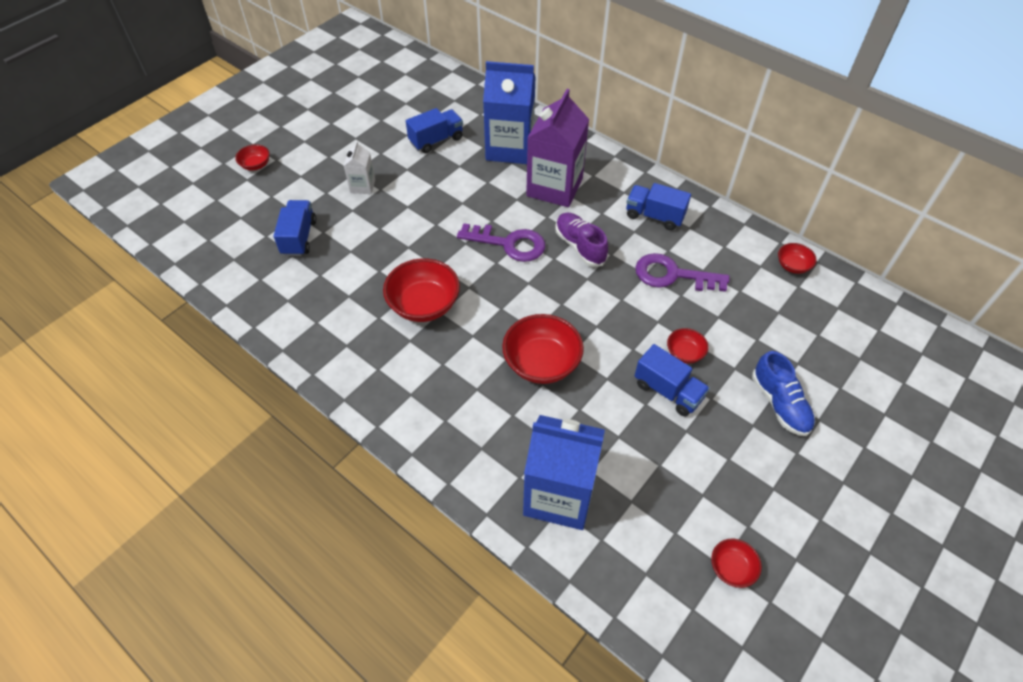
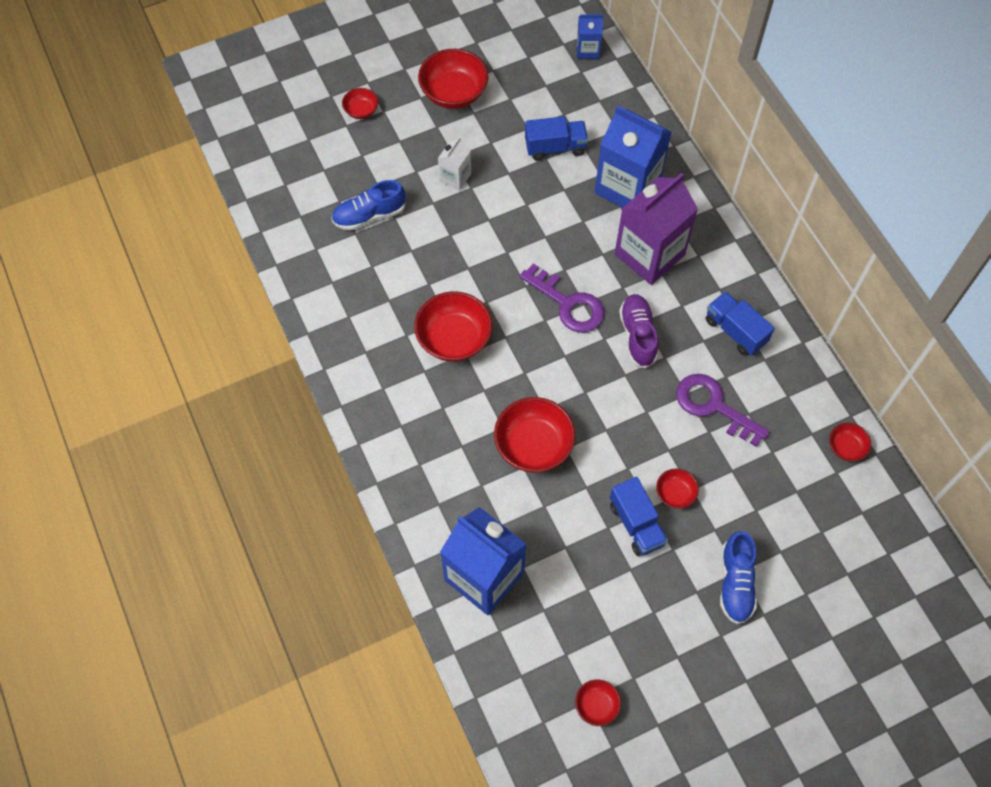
camera: 25 degrees right, 10 degrees up
blue truck [273,200,316,256] -> blue shoe [331,180,406,231]
none -> red bowl [418,49,488,109]
none -> blue carton [577,14,603,59]

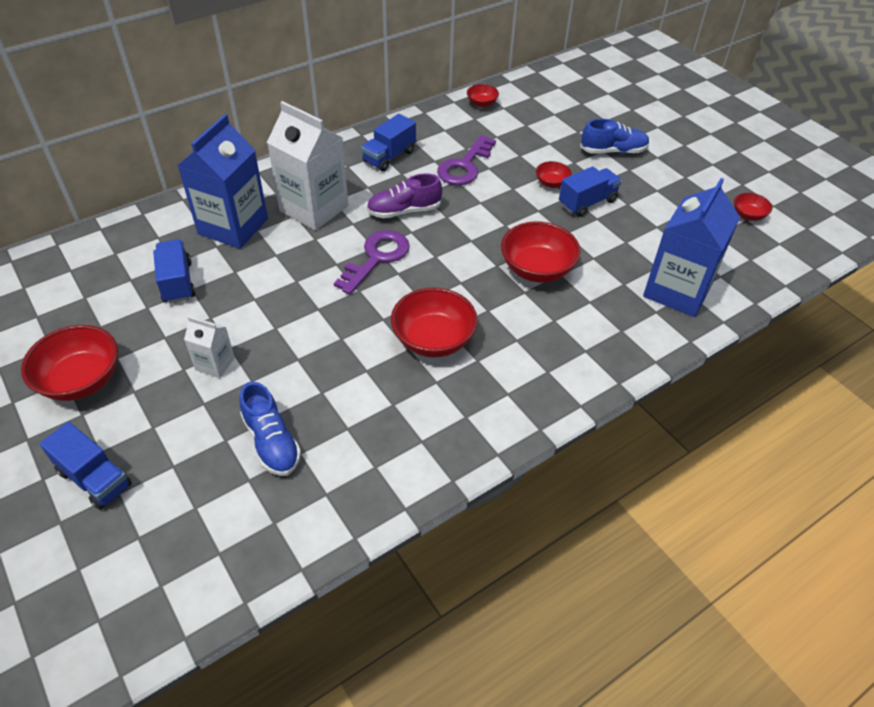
camera: 100 degrees left, 15 degrees down
red bowl [342,88,378,119] -> blue truck [39,422,132,510]
blue carton [577,14,603,59] -> none
purple carton [615,173,698,285] -> white carton [267,101,348,231]

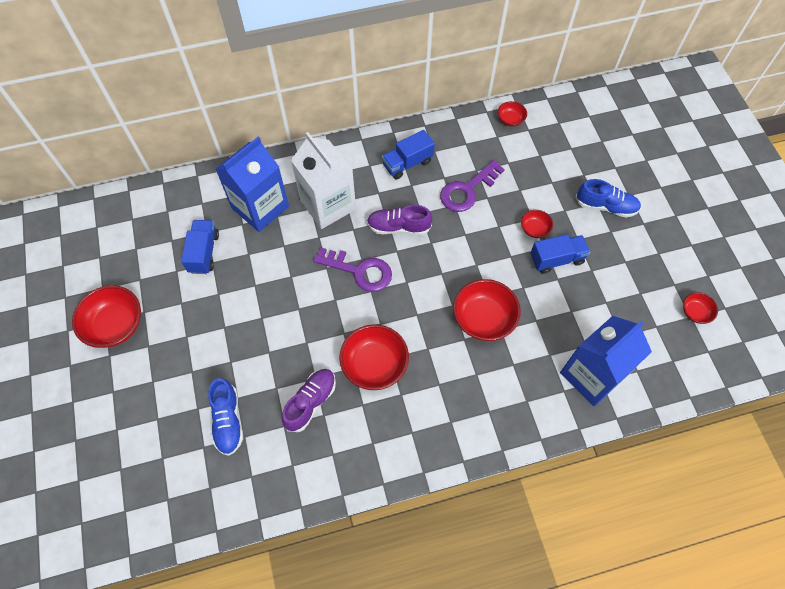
camera: 20 degrees right, 15 degrees up
blue truck [39,422,132,510] -> none
white carton [184,316,235,378] -> none
purple key [334,230,410,295] -> purple key turned 60 degrees clockwise [313,248,392,292]
none -> purple shoe [282,369,336,432]

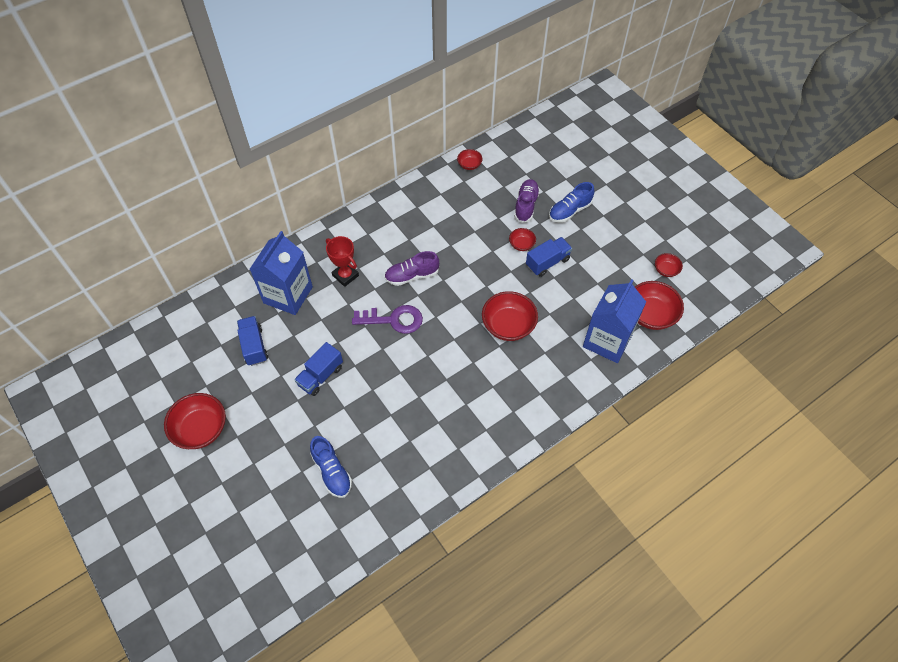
camera: 20 degrees left, 5 degrees down
purple shoe [282,369,336,432] -> purple shoe moved to [514,179,540,223]
white carton [291,132,356,229] -> red trophy [326,236,359,287]
red bowl [339,324,409,390] -> red bowl moved to [635,281,684,330]
blue truck [382,130,435,179] -> blue truck moved to [294,342,343,396]
purple key [440,160,505,212] -> none
blue shoe [576,179,641,217] -> blue shoe turned 150 degrees clockwise [549,182,595,223]

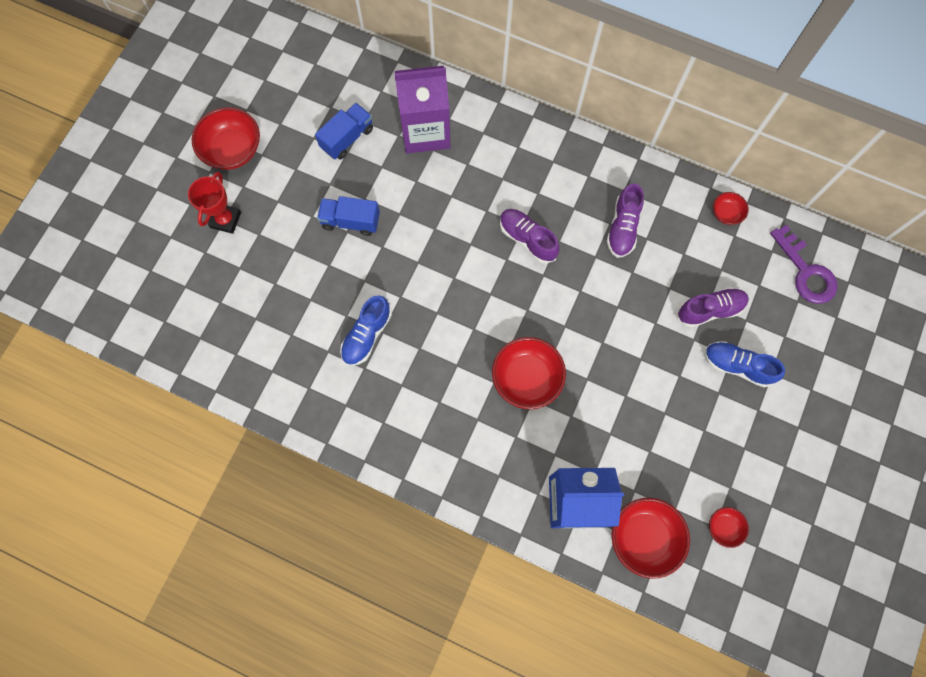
camera: 60 degrees right, 15 degrees up
blue carton [250,231,313,315] -> purple carton [395,66,451,153]
blue shoe [310,436,352,498] -> blue shoe moved to [340,295,392,366]
red trophy [326,236,359,287] -> red trophy moved to [188,172,241,234]
purple key [352,305,423,334] -> purple key moved to [770,225,837,304]
red bowl [509,228,536,251] -> none
blue truck [526,237,572,277] -> none
none -> purple shoe [607,184,644,258]

